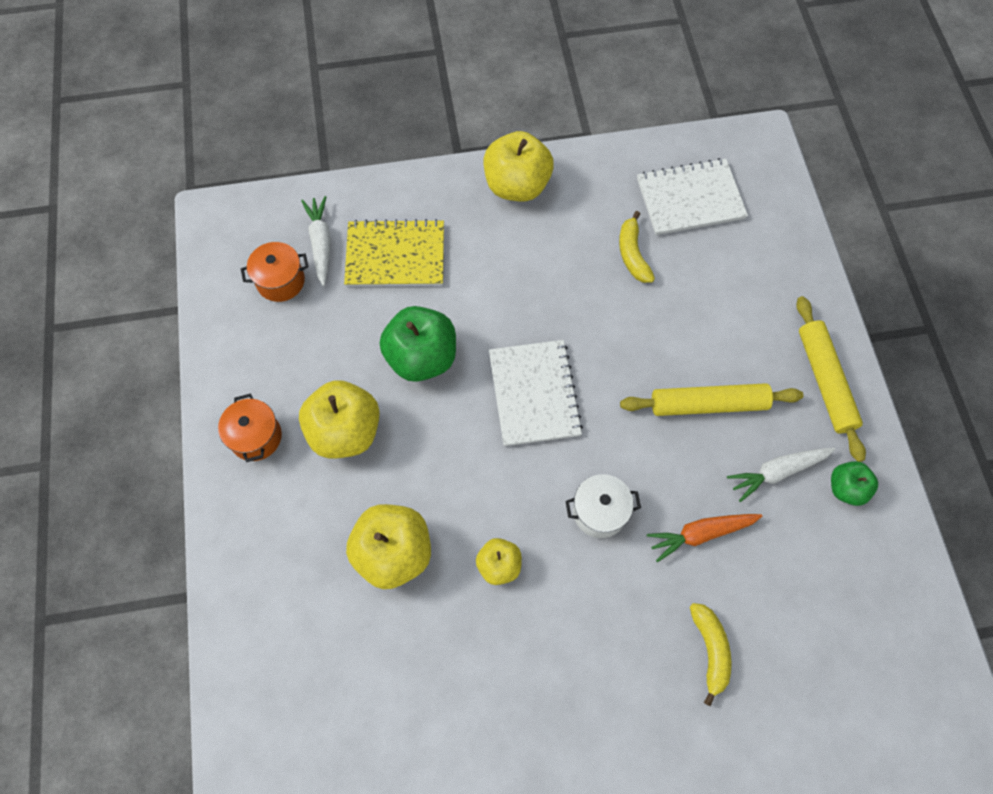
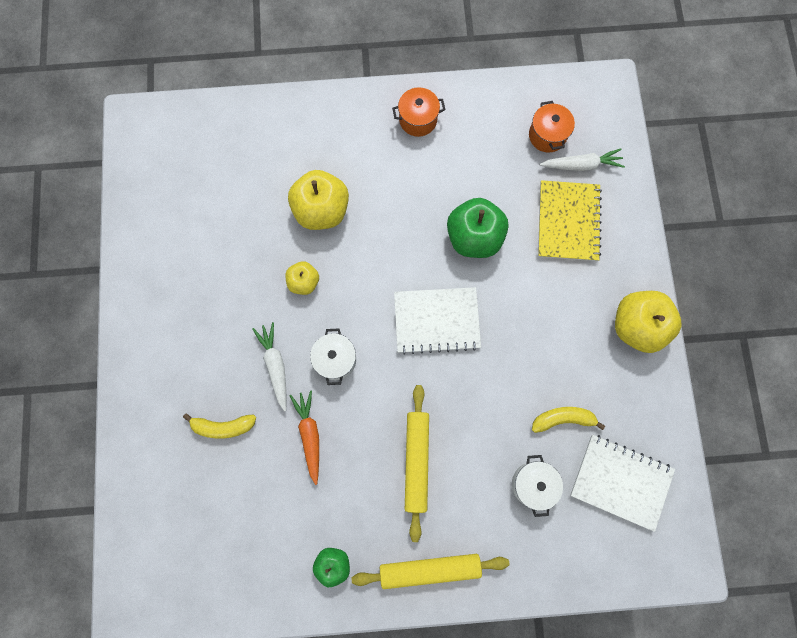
camera: 95 degrees right, 10 degrees up
yellow apple [299,380,380,459] -> none
white notebook [637,158,748,235] -> white notebook turned 60 degrees counterclockwise [570,435,675,532]
white carrot [727,448,835,502] -> white carrot moved to [253,322,287,412]
none -> white pot [512,455,563,517]

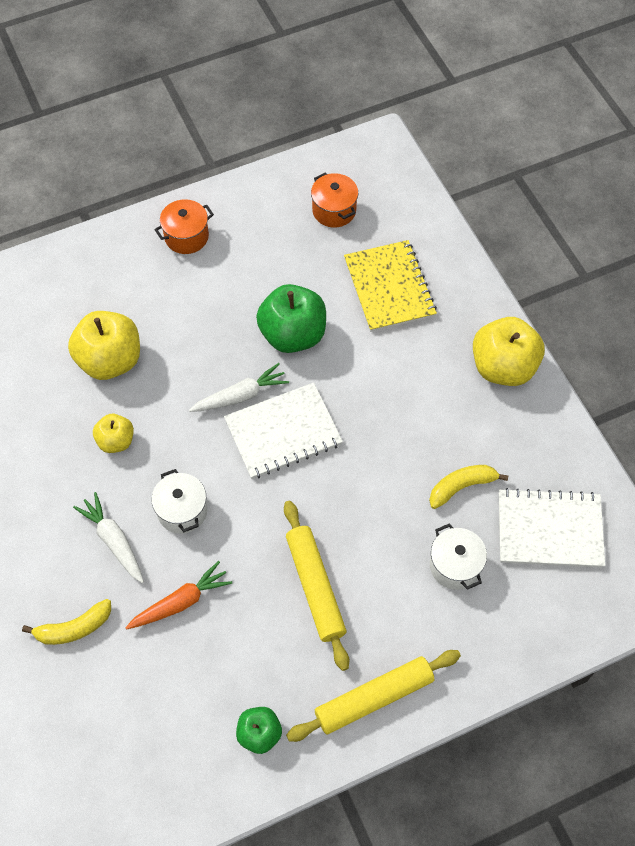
camera: 20 degrees left, 15 degrees down
orange carrot [290,391,319,485] -> orange carrot turned 90 degrees clockwise [125,561,232,629]
white carrot [540,148,625,171] -> white carrot moved to [189,363,289,412]

